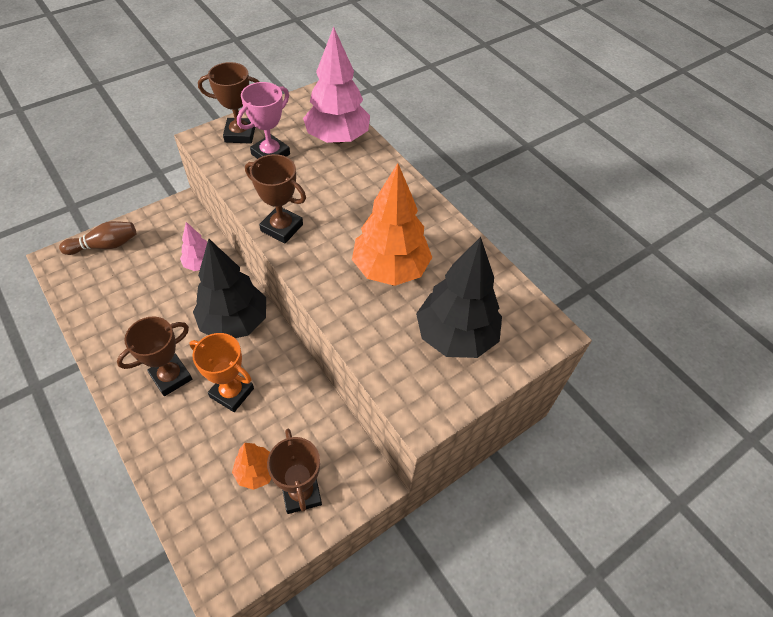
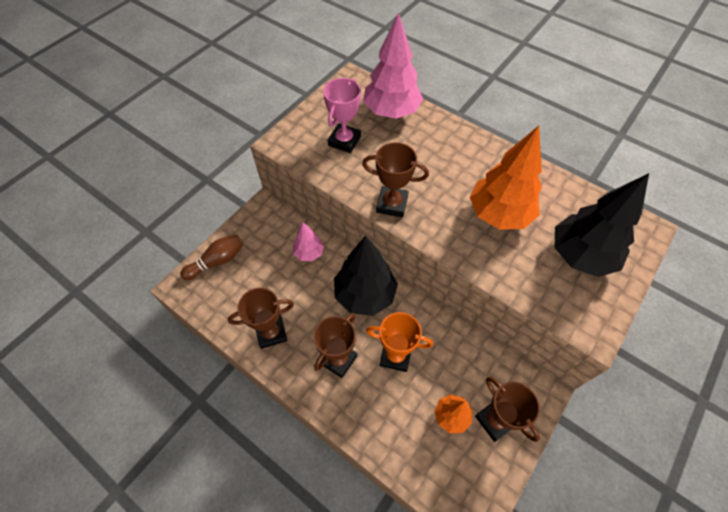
camera: 15 degrees left, 5 degrees up
brown trophy [198,62,259,144] -> brown trophy moved to [228,288,294,349]

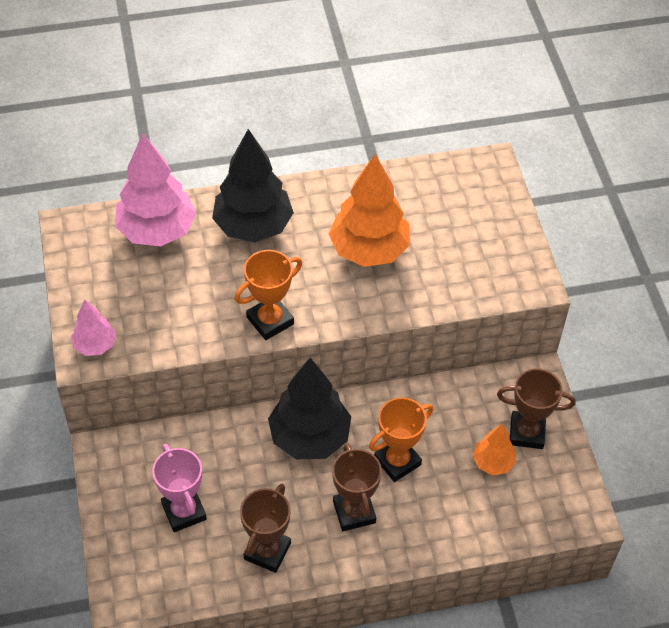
camera: 50 degrees left, 5 degrees down
brown bowling pin [180,235,244,280] -> none
pink tree [293,223,324,261] -> pink tree moved to [71,300,116,356]
pink trophy [323,78,361,153] -> pink trophy moved to [152,444,207,532]
brown trophy [362,142,429,218] -> orange trophy [234,250,302,340]
black tree [554,173,649,277] -> black tree moved to [212,129,294,242]

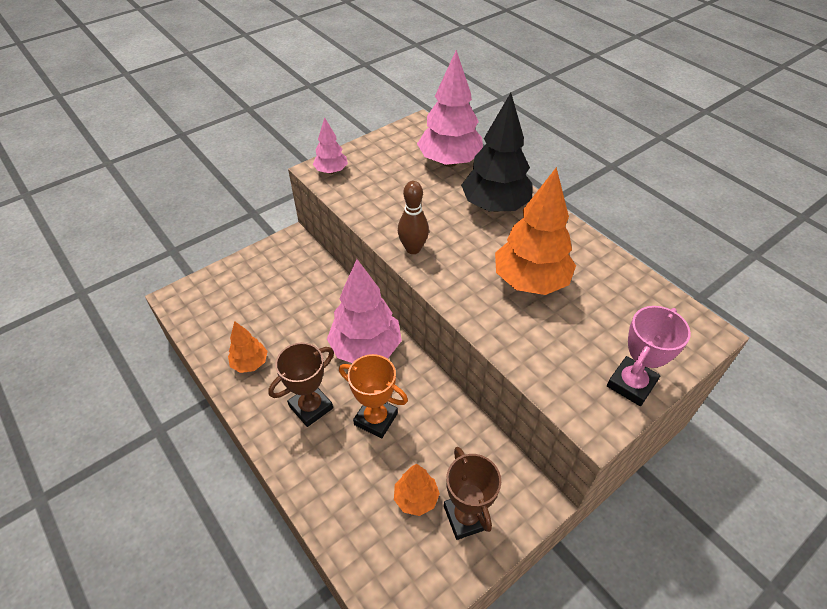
camera: 65 degrees right, 5 degrees down
pink trophy [152,444,207,532] -> pink trophy moved to [607,306,691,406]
orange trophy [234,250,302,340] -> brown bowling pin [398,181,429,254]
brown trophy [240,484,291,573] -> orange tree [228,321,268,373]
black tree [268,358,351,460] -> pink tree [327,259,402,363]

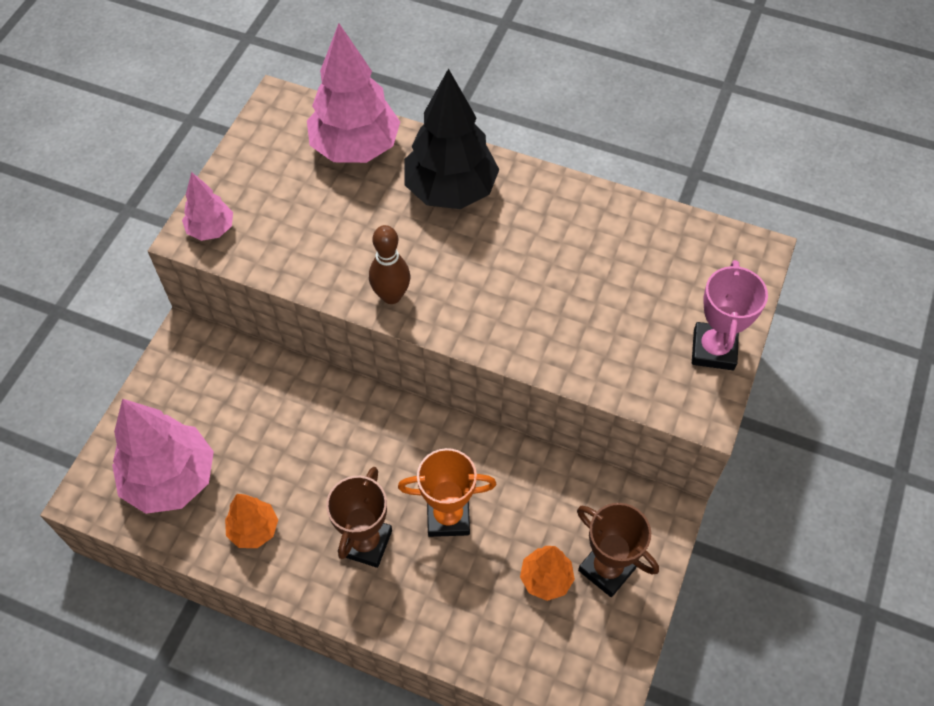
camera: 30 degrees left, 10 degrees up
pink tree [327,259,402,363] -> pink tree moved to [112,399,214,514]
orange tree [495,167,576,295] -> none

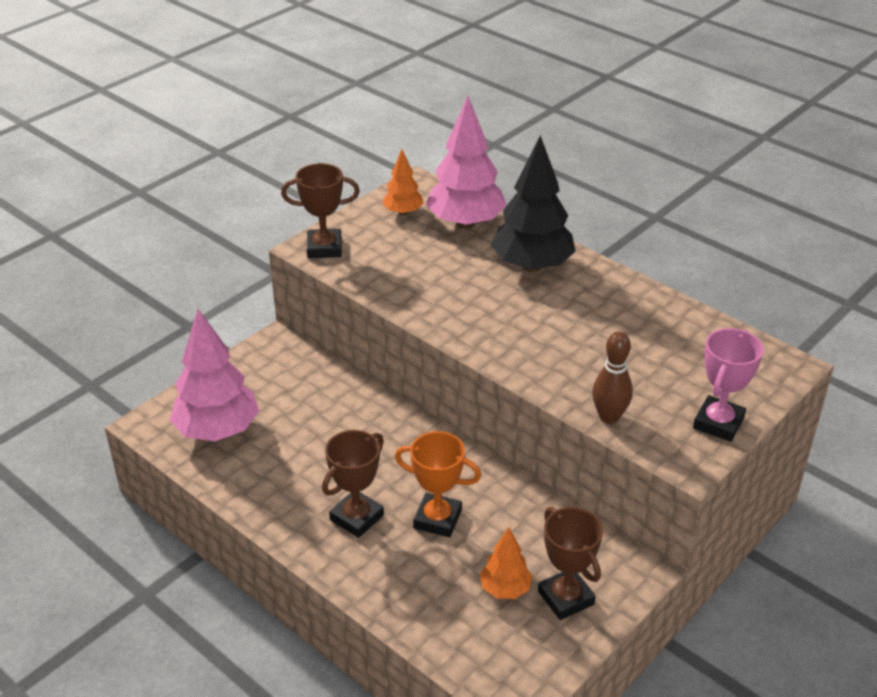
camera: 20 degrees right, 20 degrees down
pink tree [182,172,233,241] -> brown trophy [281,163,360,258]
orange tree [225,494,278,548] -> orange tree moved to [382,149,424,215]
brown bowling pin [369,225,410,304] -> brown bowling pin moved to [592,332,633,424]

